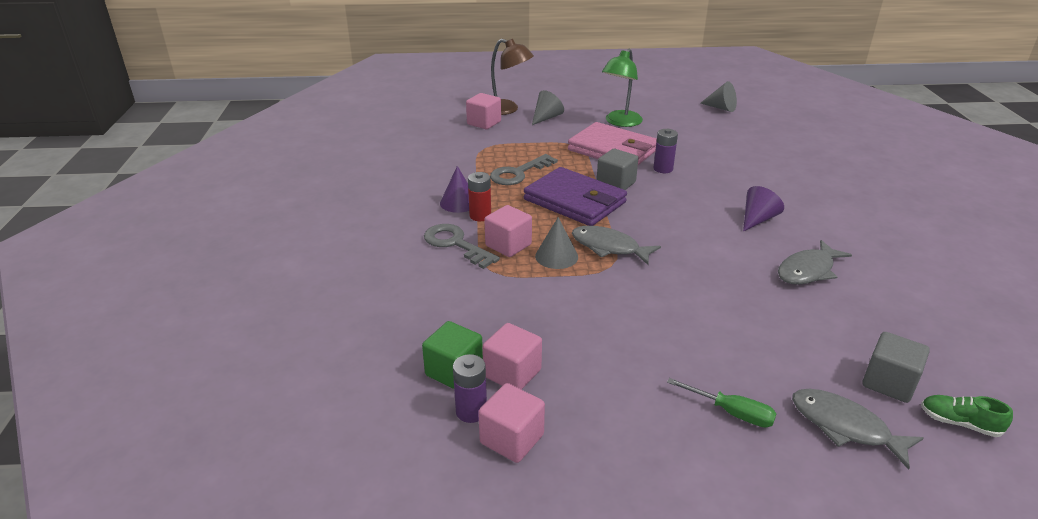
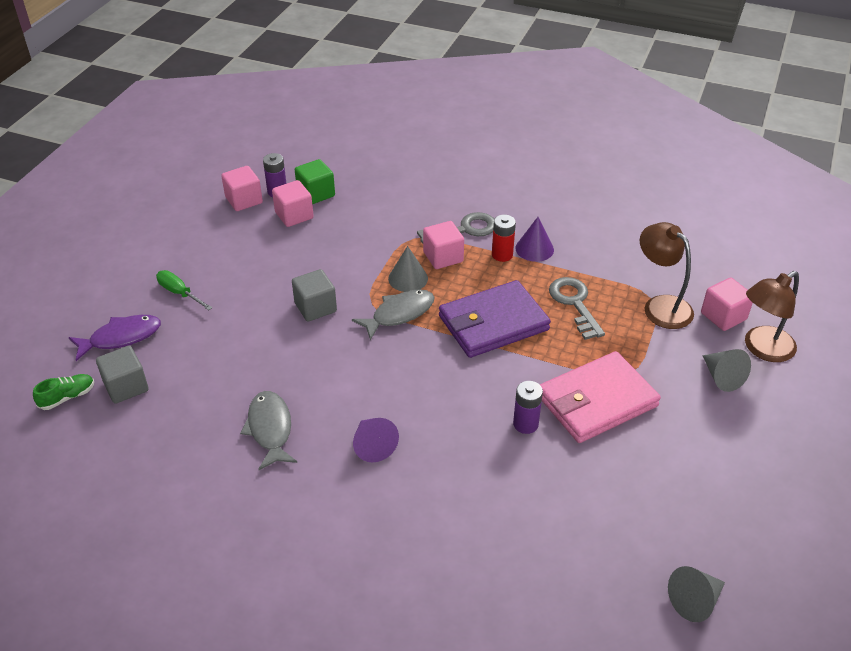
camera: 115 degrees right, 10 degrees up
grey cube [597,149,638,190] -> grey cube moved to [292,269,337,322]
green lamp [602,49,643,127] -> none
green screwdriver [667,378,777,428] -> green screwdriver turned 75 degrees clockwise [156,270,213,310]
grey fish [792,389,923,470] -> purple fish [69,315,161,361]
none -> brown lamp [640,222,694,329]

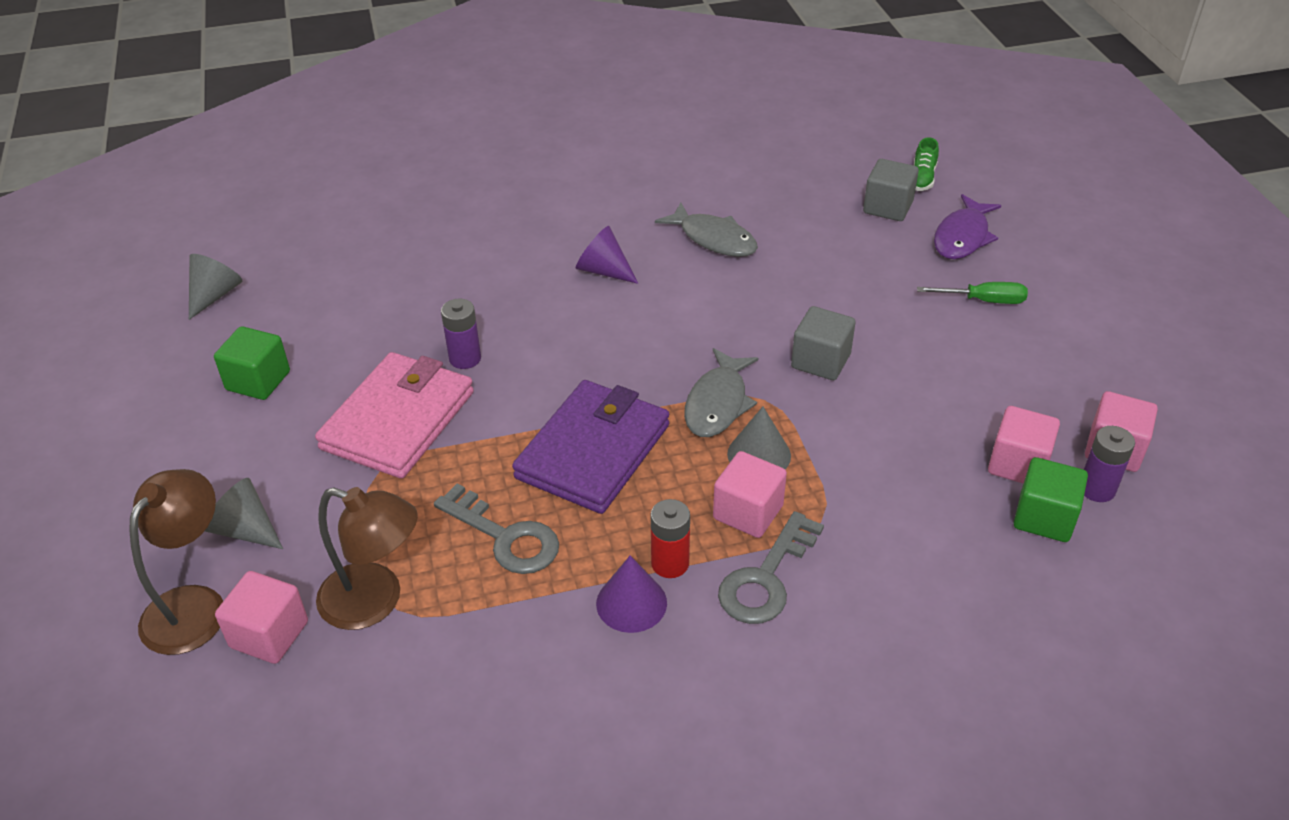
camera: 145 degrees right, 0 degrees up
none -> green cube [214,326,290,400]

